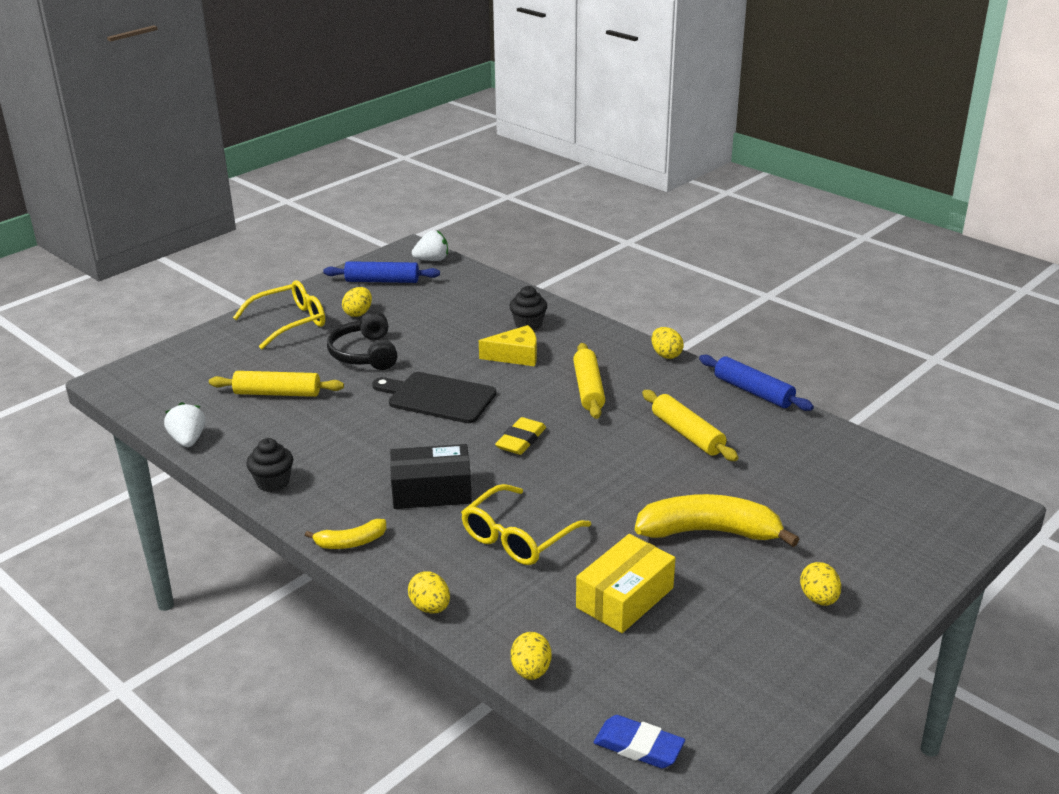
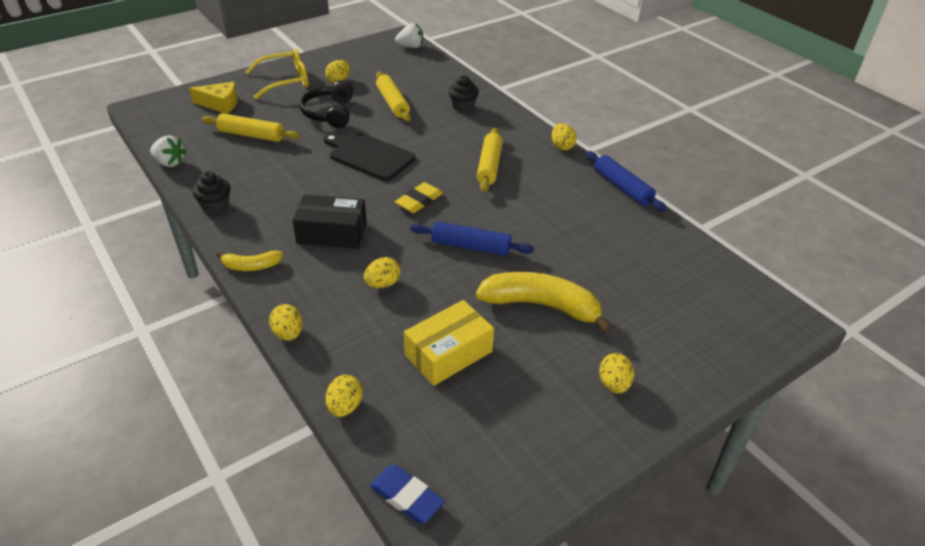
camera: 10 degrees right, 10 degrees up
white strawberry [164,402,205,447] -> white strawberry turned 120 degrees clockwise [150,136,187,167]
blue rolling pin [323,261,440,283] -> blue rolling pin moved to [410,221,534,256]
yellow glasses [461,484,591,565] -> yellow egg [364,257,401,288]
yellow cheese [479,325,537,366] -> yellow cheese moved to [189,82,238,114]
yellow rolling pin [642,390,738,461] -> yellow rolling pin moved to [376,72,411,122]

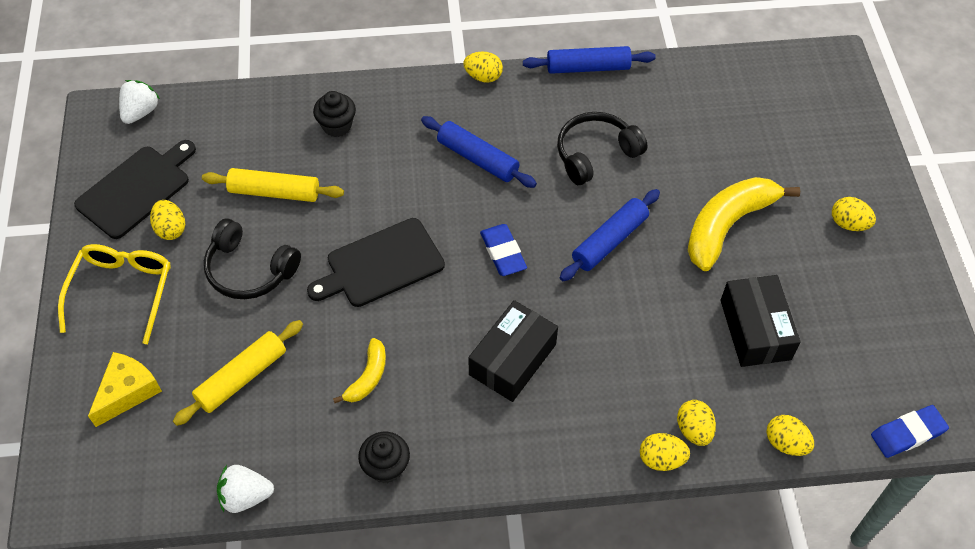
camera: 60 degrees left, 15 degrees up
white strawberry [150,136,187,167] -> white strawberry turned 150 degrees counterclockwise [217,465,274,513]
yellow banana [216,250,283,271] -> yellow banana moved to [333,338,386,403]
yellow egg [364,257,401,288] -> yellow egg moved to [677,400,716,446]
yellow eraser [395,182,443,213] -> blue eraser [480,224,527,276]
yellow box [404,300,494,386] -> black box [721,275,801,367]
yellow rolling pin [477,127,503,192] -> blue rolling pin [421,116,537,188]
none -> black cutting board [74,140,196,239]
none -> black headphones [557,112,648,185]

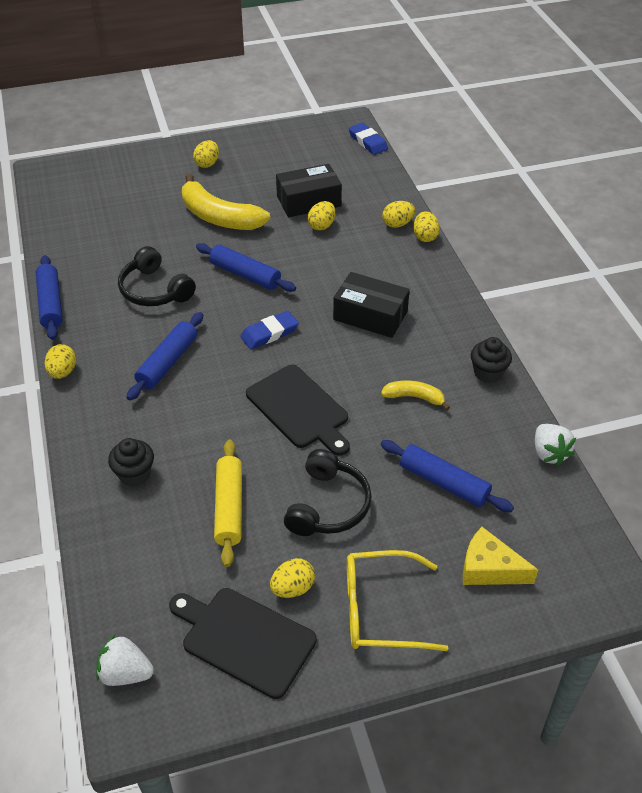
camera: 100 degrees left, 10 degrees down
yellow rolling pin [173,320,303,426] -> blue rolling pin [381,440,514,512]
yellow egg [767,415,814,456] -> yellow egg moved to [308,201,335,231]

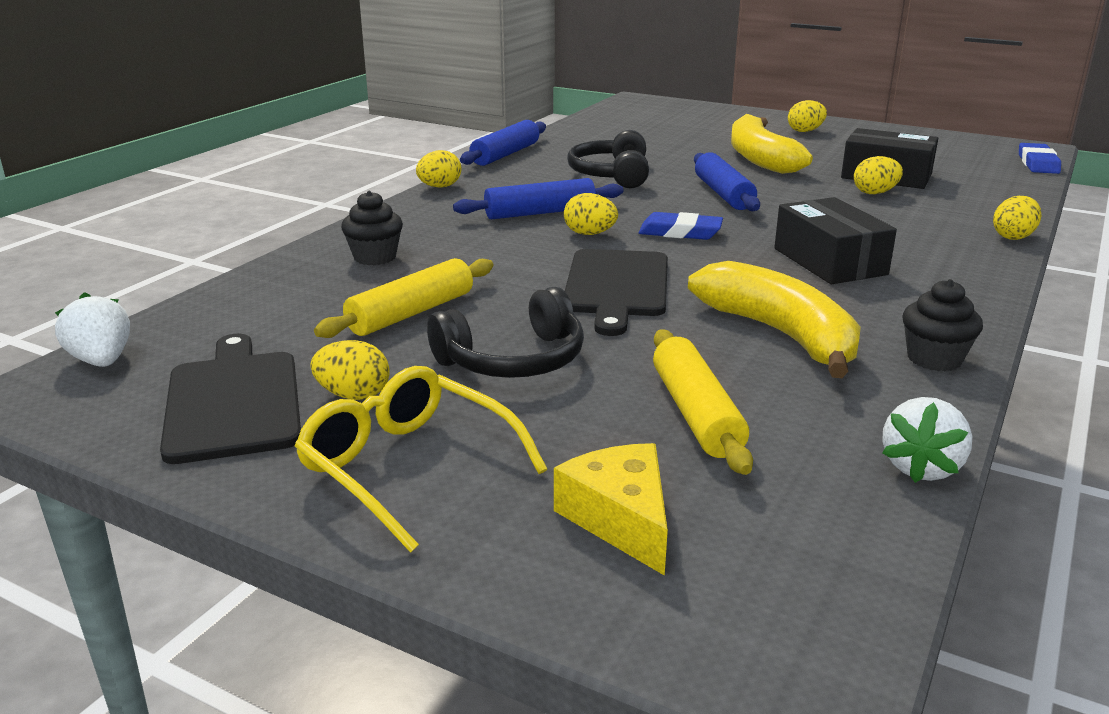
camera: 45 degrees right, 20 degrees down
yellow banana [381,380,450,410] -> yellow banana [688,261,861,378], size x1.96
blue rolling pin [381,440,514,512] -> yellow rolling pin [653,329,753,475]
yellow egg [382,201,415,228] -> yellow egg moved to [564,193,618,235]

